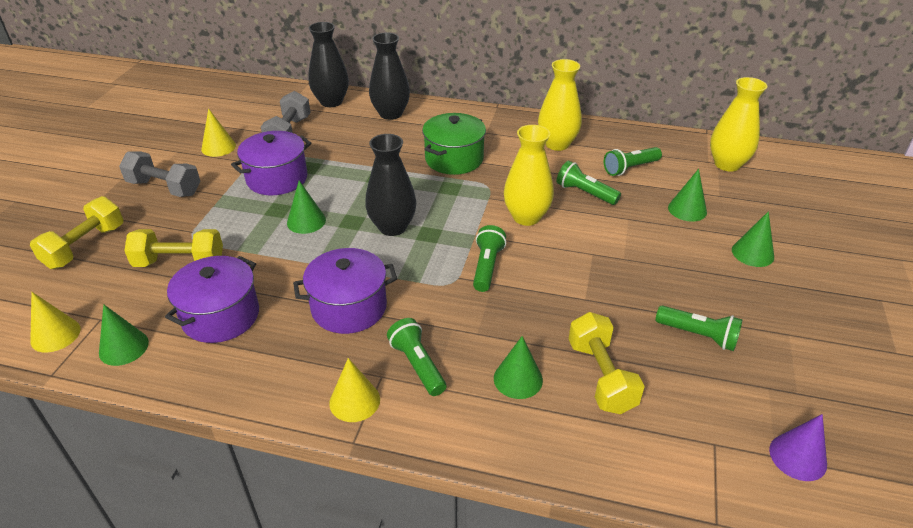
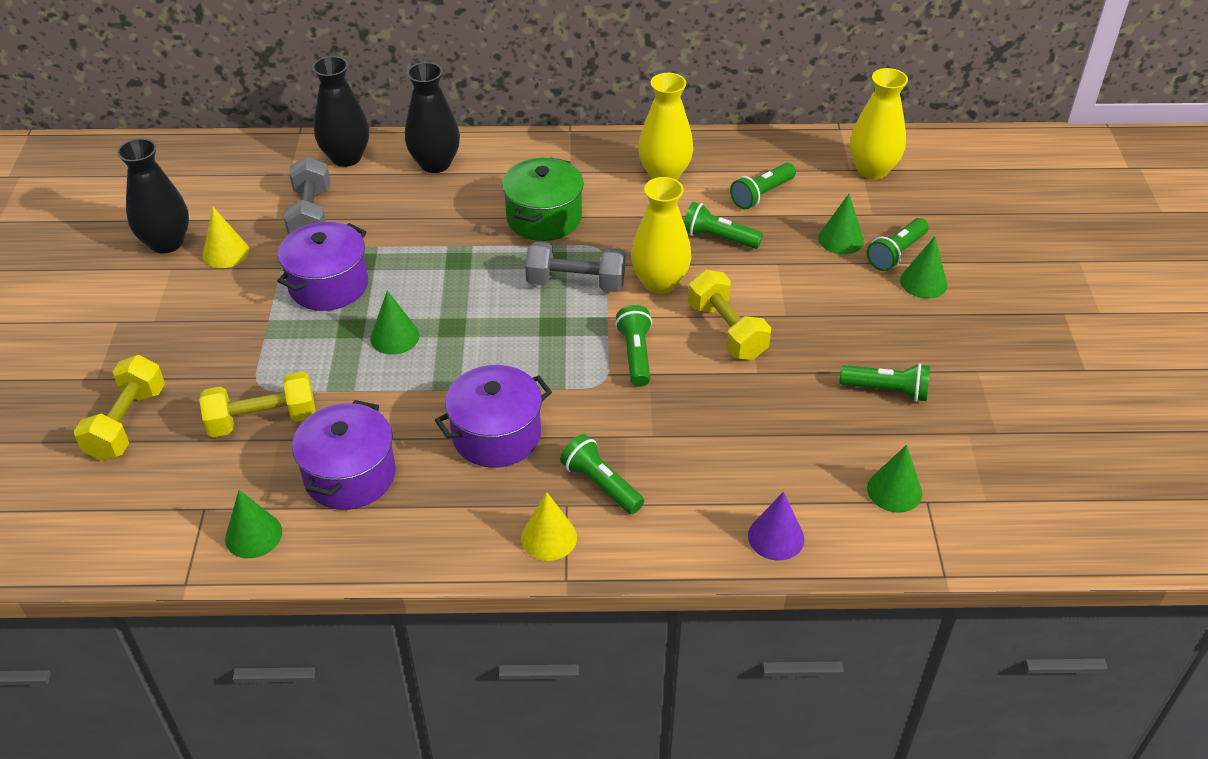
camera: 15 degrees left, 5 degrees up
yellow cone [30,292,81,352] -> none
grey dumbbell [119,151,200,197] -> grey dumbbell moved to [525,242,625,292]
black vase [365,134,416,236] -> black vase moved to [117,138,189,254]
green cone [494,336,543,399] -> green cone moved to [867,445,922,513]
yellow dumbbell [569,312,645,414] -> yellow dumbbell moved to [688,270,771,360]
purple cone [769,414,827,481] -> purple cone moved to [748,492,804,561]
none -> green flashlight [867,218,928,271]

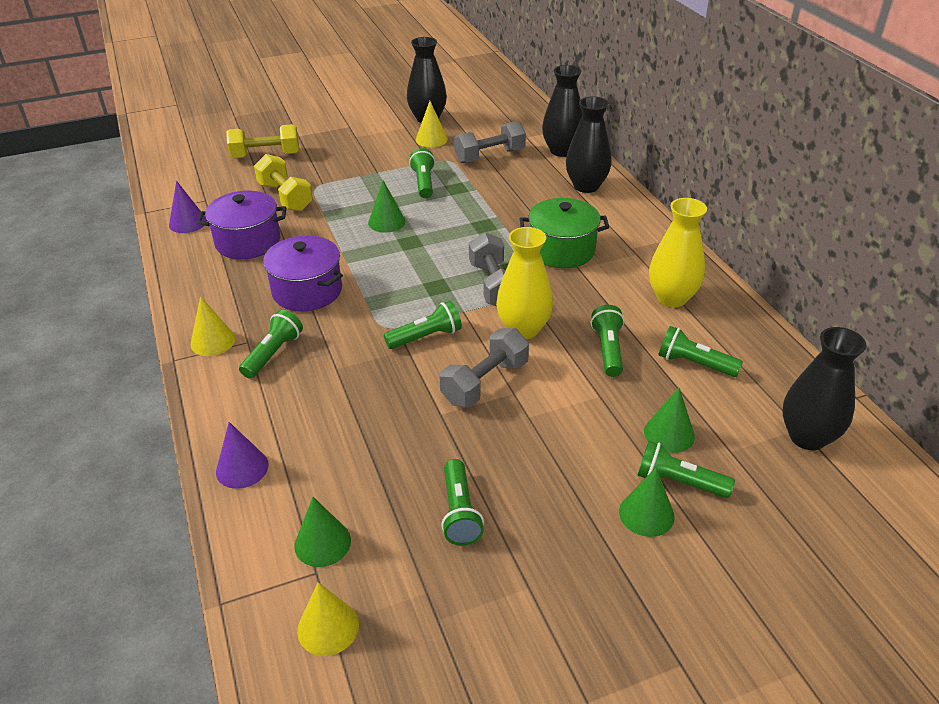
camera: 70 degrees right, 5 degrees down
green cone [225,490,282,558] -> purple cone [169,181,207,233]
purple pot [277,222,368,311] -> green flashlight [409,148,435,198]
yellow dumbbell [688,270,771,360] -> grey dumbbell [440,328,529,407]
yellow vase [850,68,908,179] -> black vase [783,327,867,450]
none -> yellow cone [297,582,359,656]

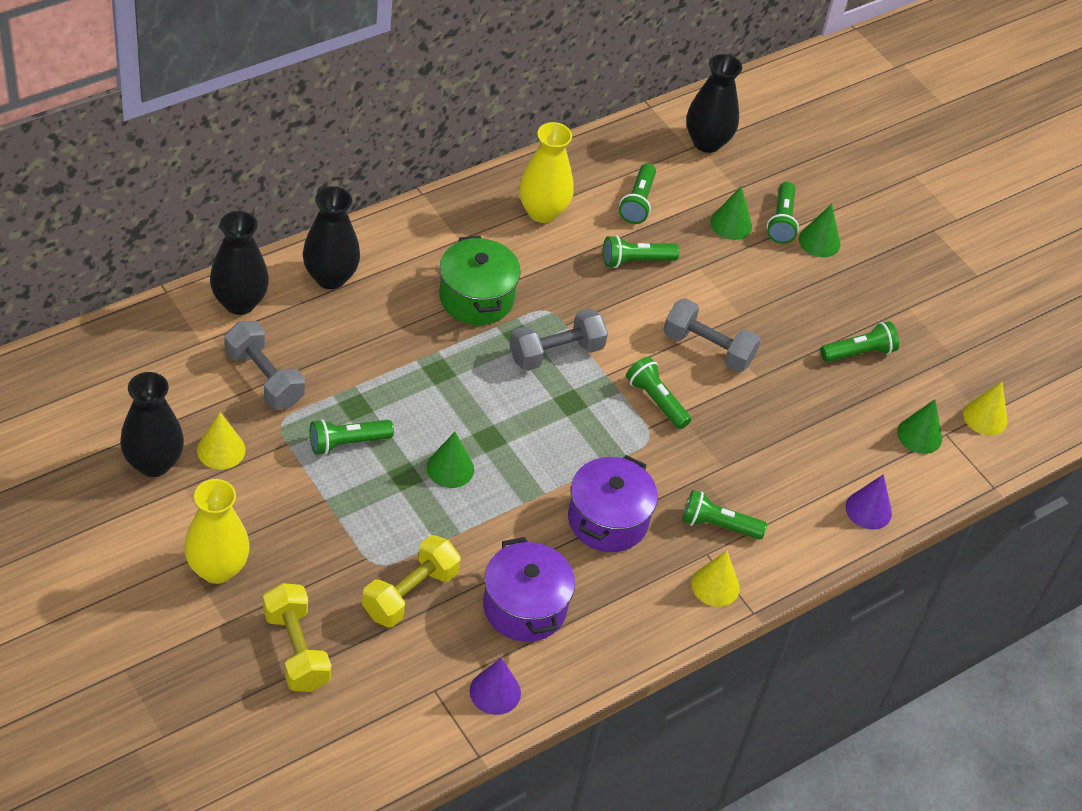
camera: 110 degrees left, 10 degrees up
yellow vase [496,227,553,339] -> yellow vase moved to [184,479,250,584]

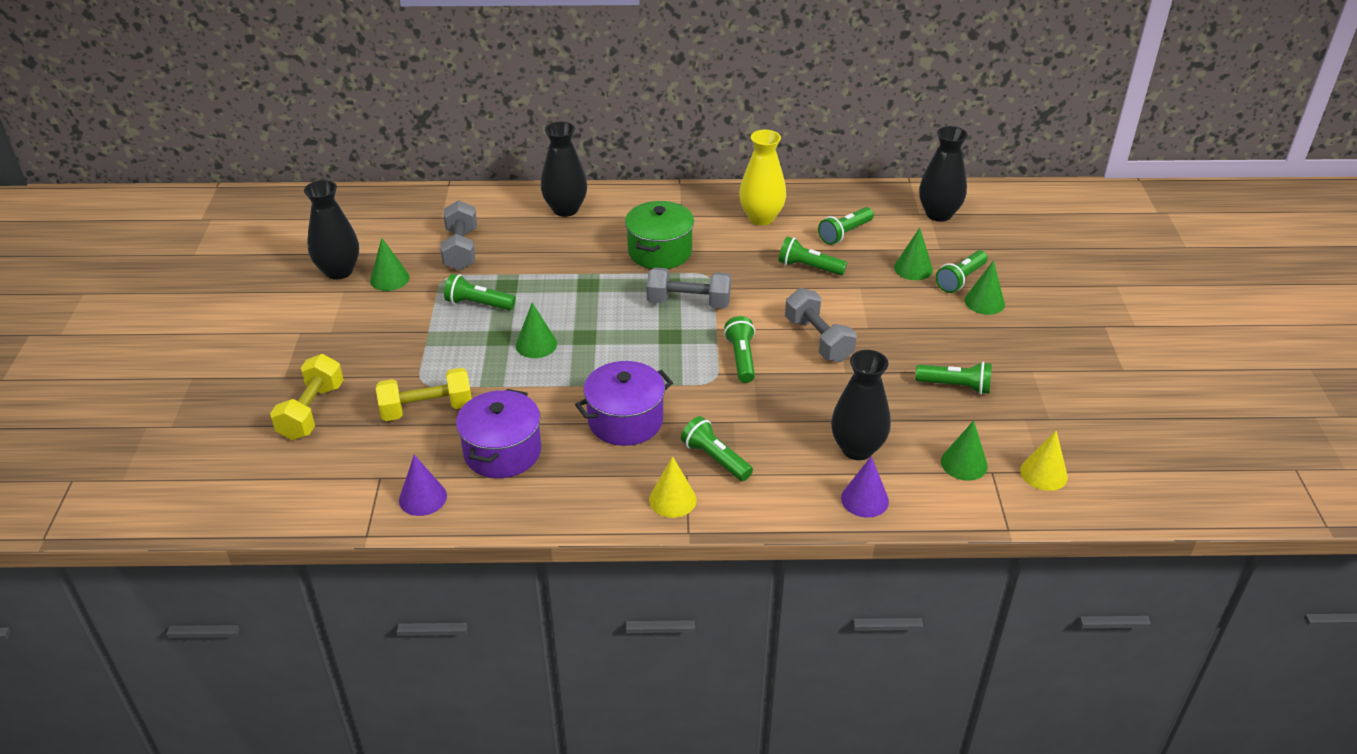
camera: 40 degrees right, 10 degrees down
yellow vase [184,479,250,584] -> none
yellow cone [197,412,245,470] -> green cone [370,238,409,291]
black vase [210,211,269,315] -> black vase moved to [831,350,891,460]

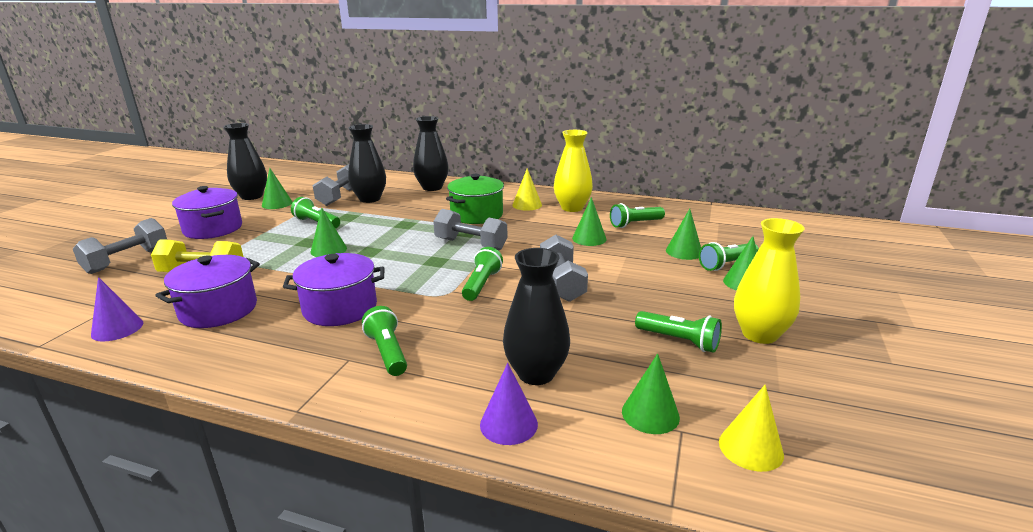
camera: 20 degrees right, 15 degrees down
yellow dumbbell [270,354,344,440] -> grey dumbbell [73,218,167,274]
yellow cone [649,456,697,518] -> yellow cone moved to [512,168,542,211]
green flashlight [779,236,847,276] -> green cone [572,197,607,246]
black vase [919,126,968,222] -> black vase moved to [348,124,386,203]
none -> purple pot [172,186,242,239]
none -> yellow vase [734,218,805,344]

